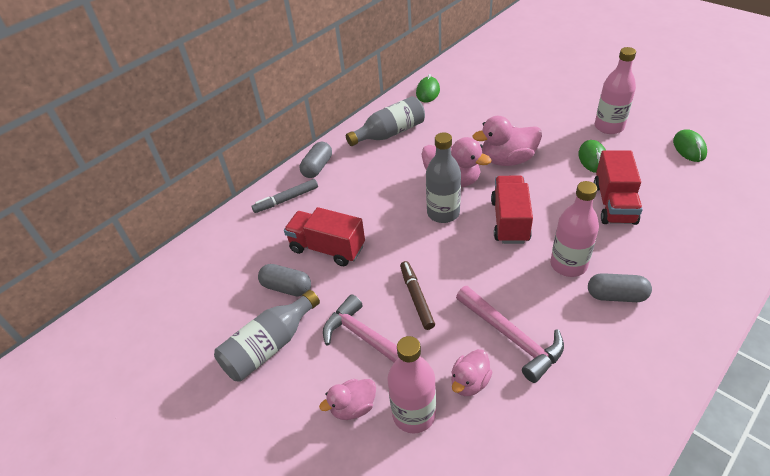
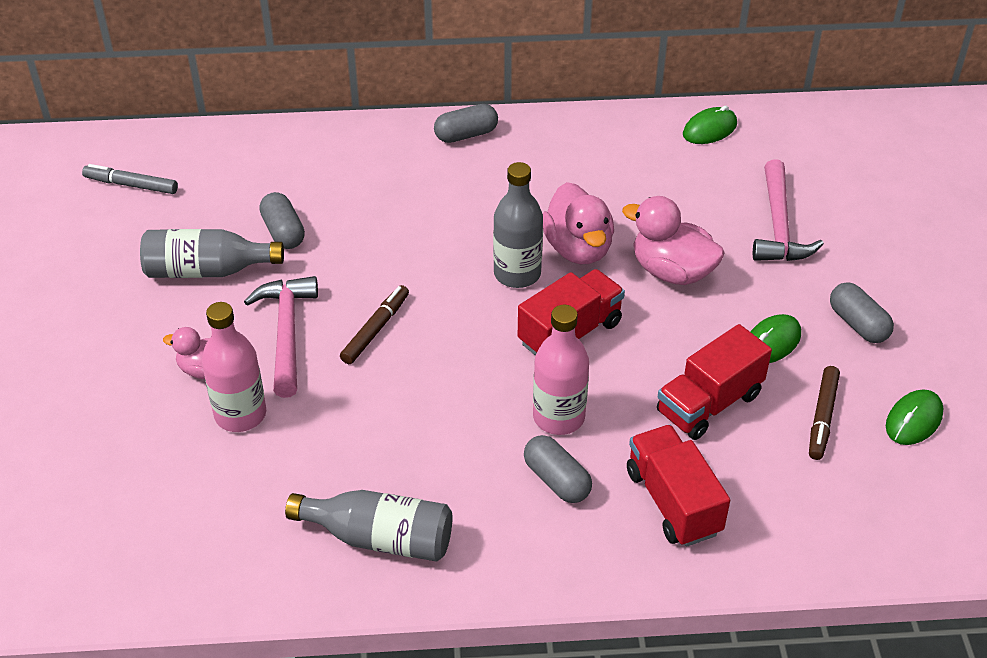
camera: 40 degrees right, 0 degrees up
grey marker [252,179,318,213] -> grey marker moved to [82,164,178,194]
red truck [284,207,365,266] -> red truck moved to [627,425,730,547]
grey bottle [346,96,425,146] -> grey bottle moved to [285,490,452,562]
pink duck [451,349,492,396] -> none
pink hammer [456,286,564,383] -> pink hammer moved to [753,159,824,261]
pink bottle [595,47,636,134] -> grey capsule [830,282,894,343]
none -> brown marker [809,366,840,460]

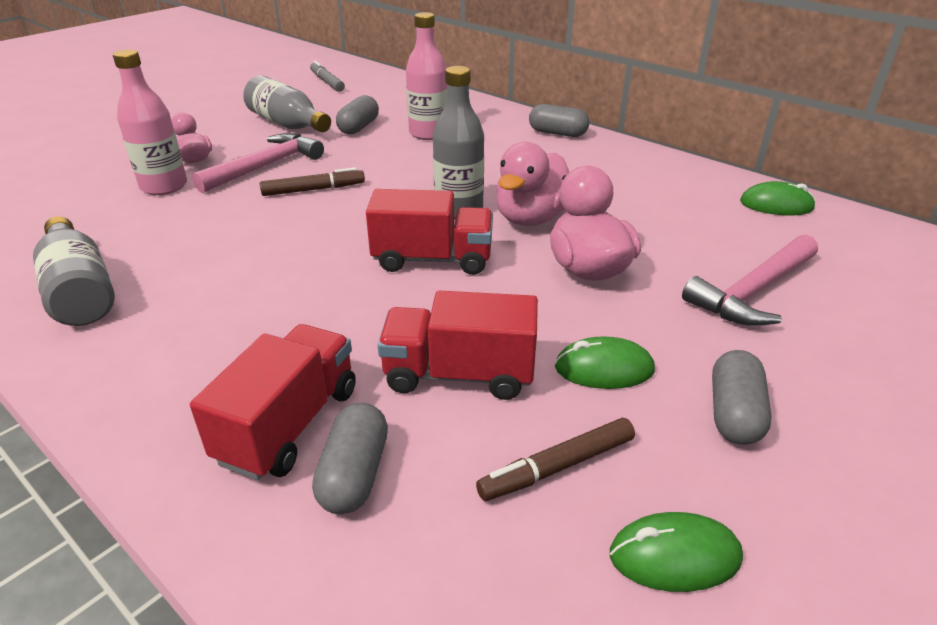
camera: 45 degrees right, 10 degrees down
grey capsule [524,435,592,503] -> grey capsule moved to [312,403,388,514]
pink bottle [533,305,589,435] -> pink bottle moved to [406,12,447,140]

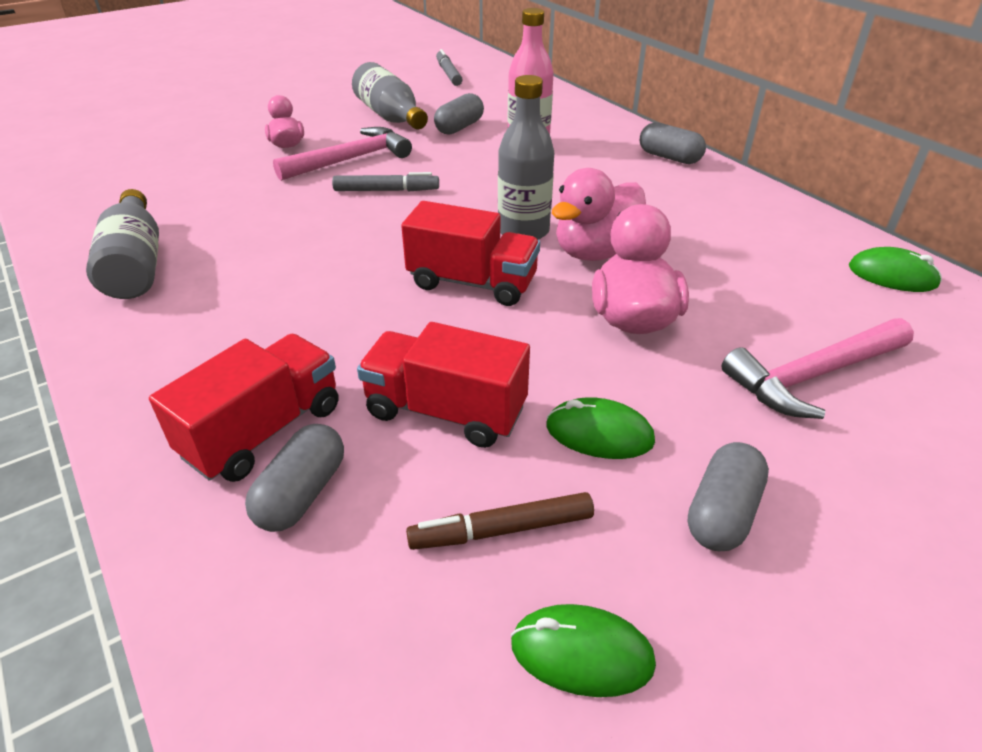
camera: 15 degrees right, 5 degrees up
pink bottle [113,49,187,195] -> none
brown marker [260,167,365,196] -> grey marker [332,172,439,191]

